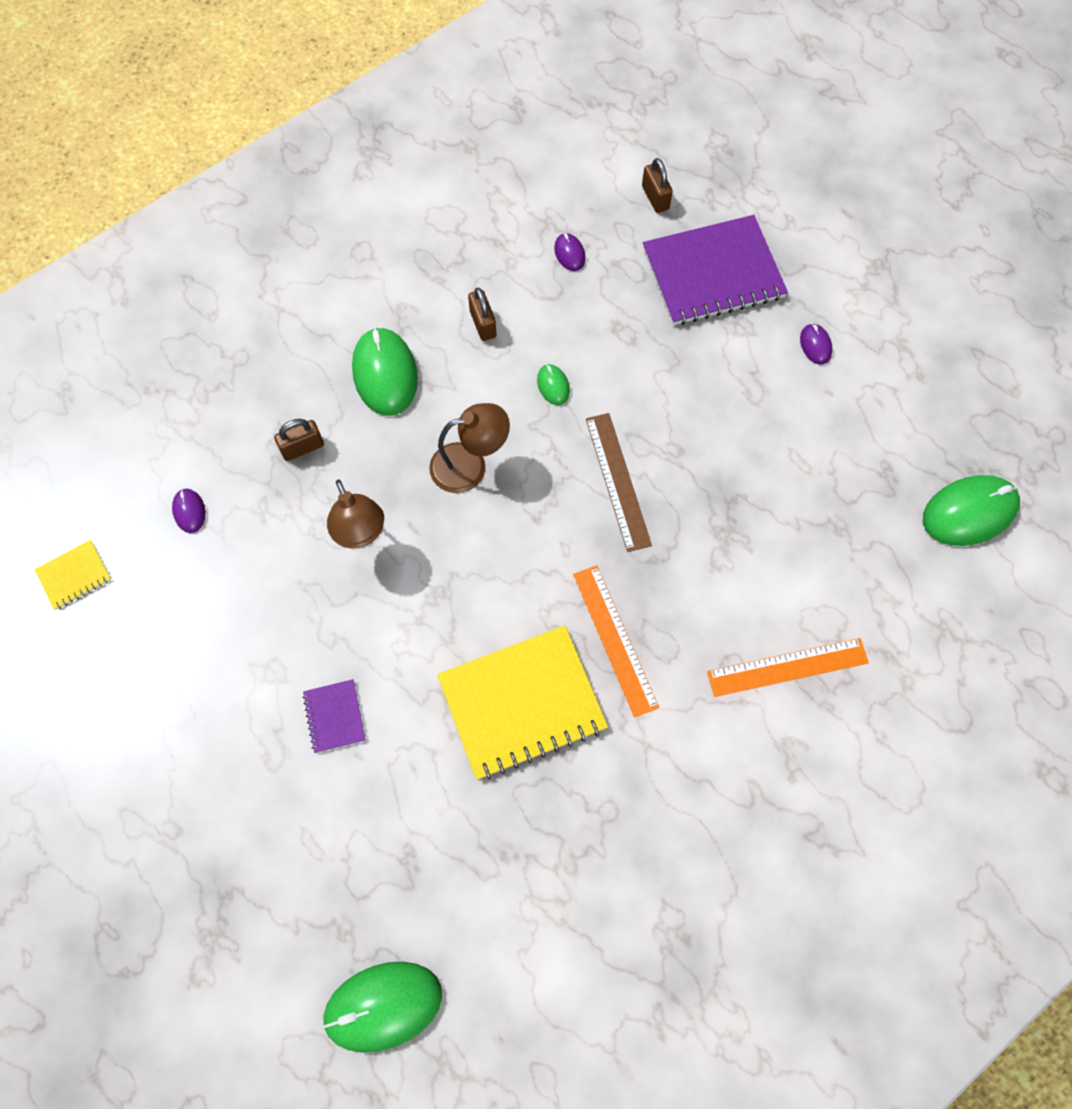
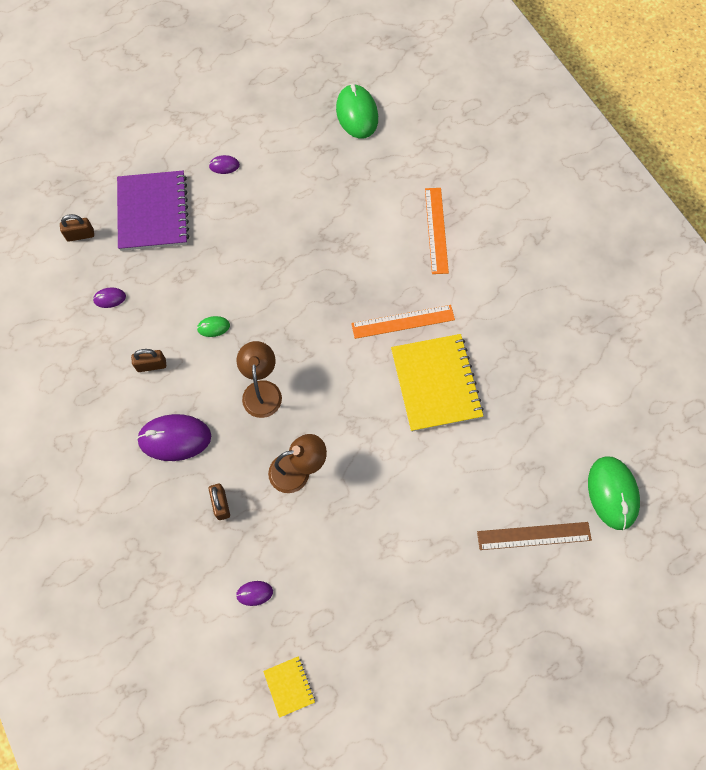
camera: 80 degrees left, 0 degrees up
purple notebook [303,679,366,753] -> none
green mouse [352,327,418,416] -> purple mouse [137,414,211,461]
brown ruler [586,413,652,552] -> brown ruler moved to [477,522,592,550]

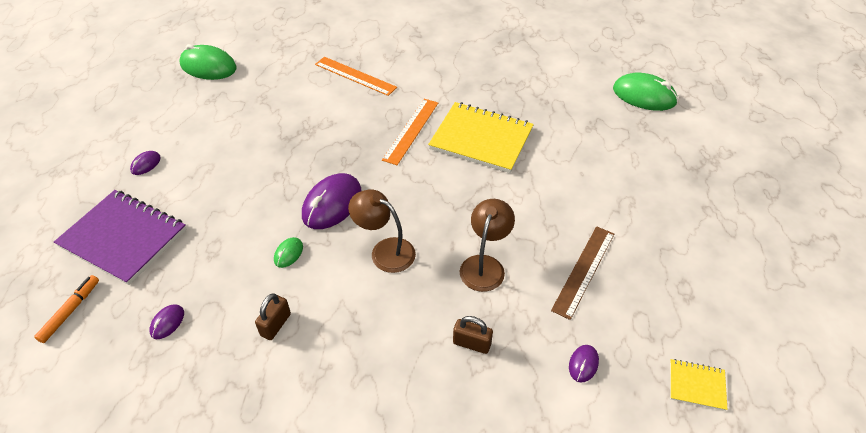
camera: 55 degrees left, 20 degrees down
brown padlock [60,214,94,242] -> orange marker [34,275,99,343]
purple mouse [137,414,211,461] -> purple mouse moved to [302,173,361,229]
brown ruler [477,522,592,550] -> brown ruler moved to [551,226,614,320]

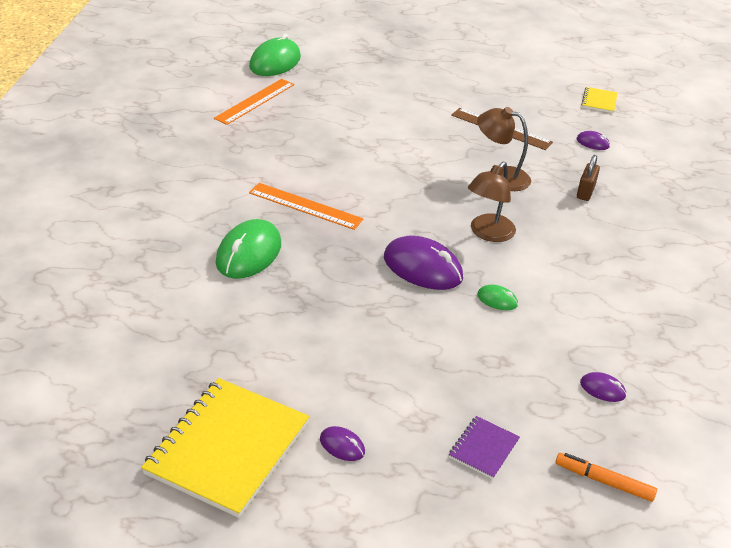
camera: 90 degrees left, 10 degrees down
purple notebook [54,190,186,285] -> purple notebook [449,416,520,479], size x0.46
green mouse [180,44,236,80] -> green mouse moved to [216,219,281,279]
brown padlock [255,293,291,340] -> none
orange ruler [315,57,397,96] -> orange ruler moved to [214,79,294,125]
yellow notebook [428,102,534,173] -> yellow notebook moved to [141,378,310,518]

